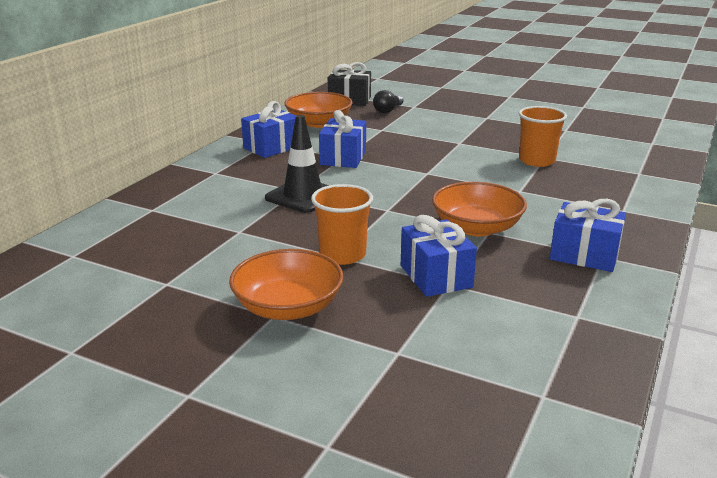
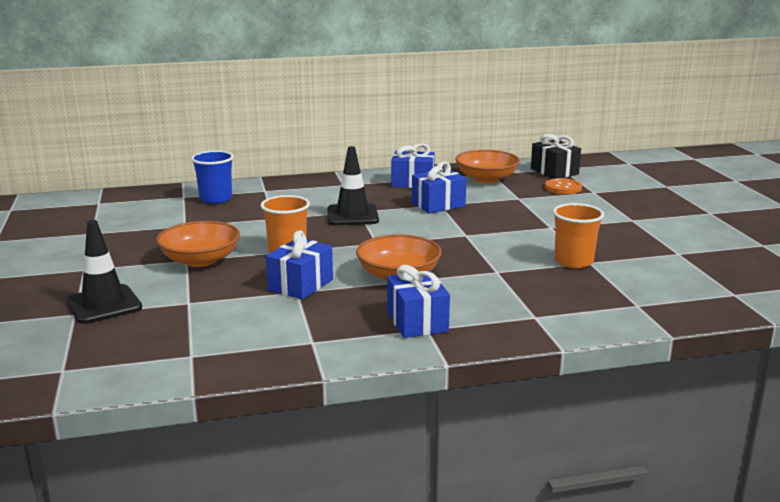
camera: 50 degrees right, 5 degrees down
black light bulb [373,90,403,113] -> orange button [545,178,582,194]
none -> black traffic cone [66,220,142,324]
none -> blue cup [191,151,234,204]

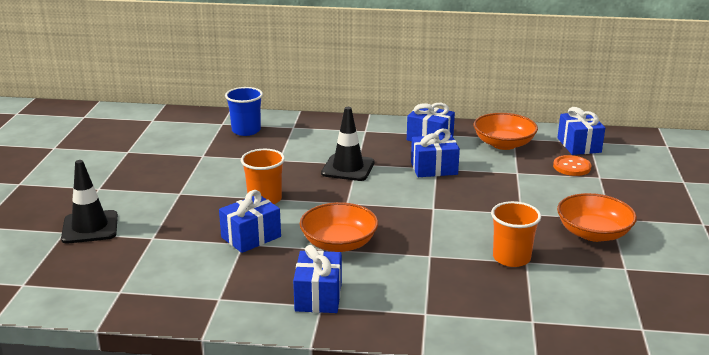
camera: 20 degrees right, 5 degrees up
orange bowl [156,221,240,267] -> orange bowl moved to [557,193,637,242]
black gift [531,134,581,179] -> blue gift [557,107,605,155]

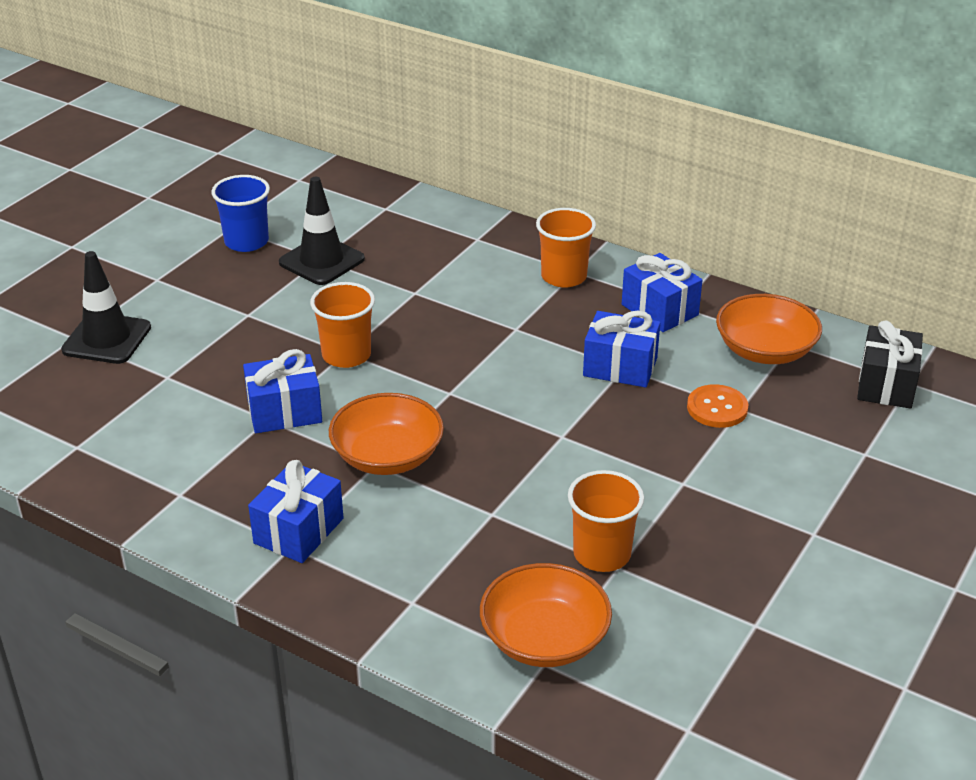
camera: 25 degrees right, 10 degrees up
blue cup [225,87,263,136] -> blue cup moved to [211,175,270,252]
black traffic cone [321,107,375,181] -> black traffic cone moved to [279,177,365,285]
orange button [553,155,591,176] -> orange button moved to [687,384,749,428]
blue gift [557,107,605,155] -> black gift [857,321,923,409]
orange bowl [557,193,637,242] -> orange bowl moved to [480,563,612,667]
none -> orange cup [536,208,596,288]

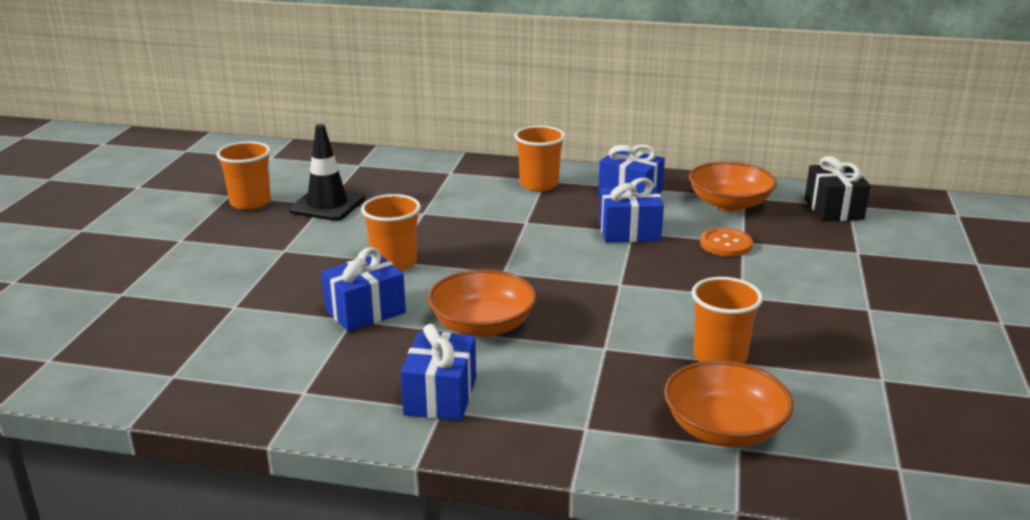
camera: 20 degrees left, 10 degrees down
black traffic cone [61,251,151,364] -> none
blue cup [211,175,270,252] -> orange cup [216,141,271,210]

